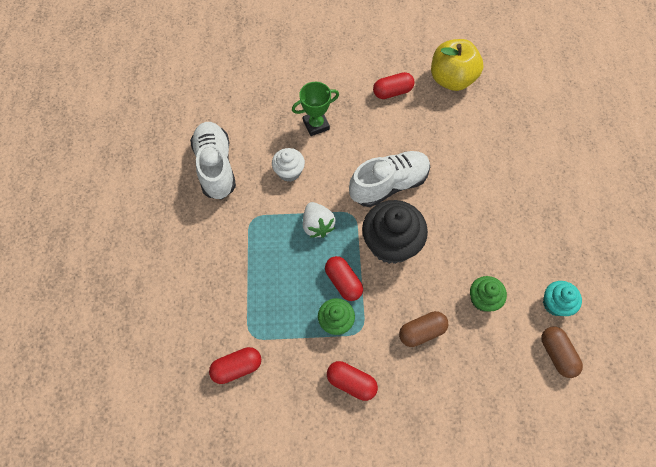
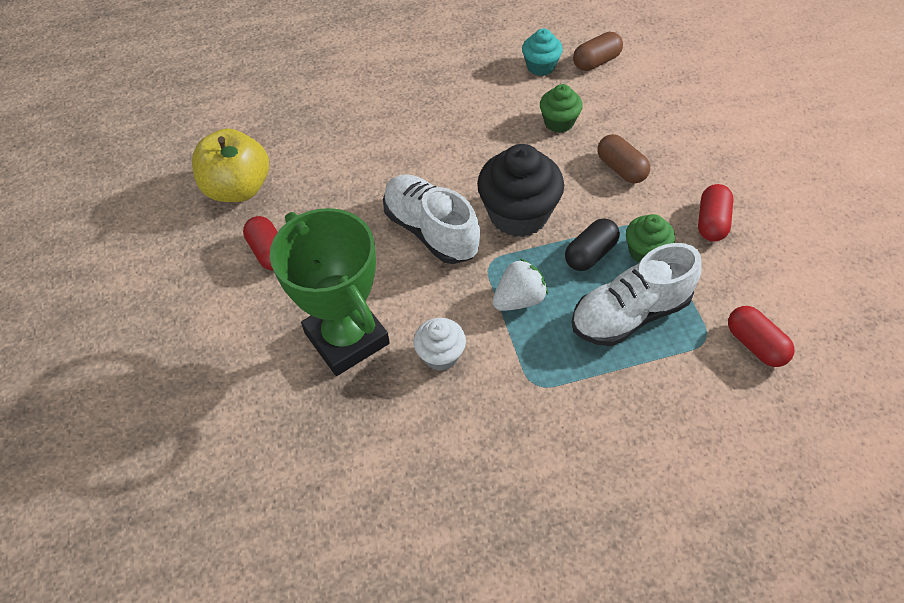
camera: 100 degrees left, 10 degrees down
white shoe [190,122,236,200] -> white shoe moved to [572,243,702,346]
green trophy [292,82,339,136] -> green trophy [270,208,390,376], size x1.86
red capsule [325,256,363,301] -> black capsule [565,218,620,271]

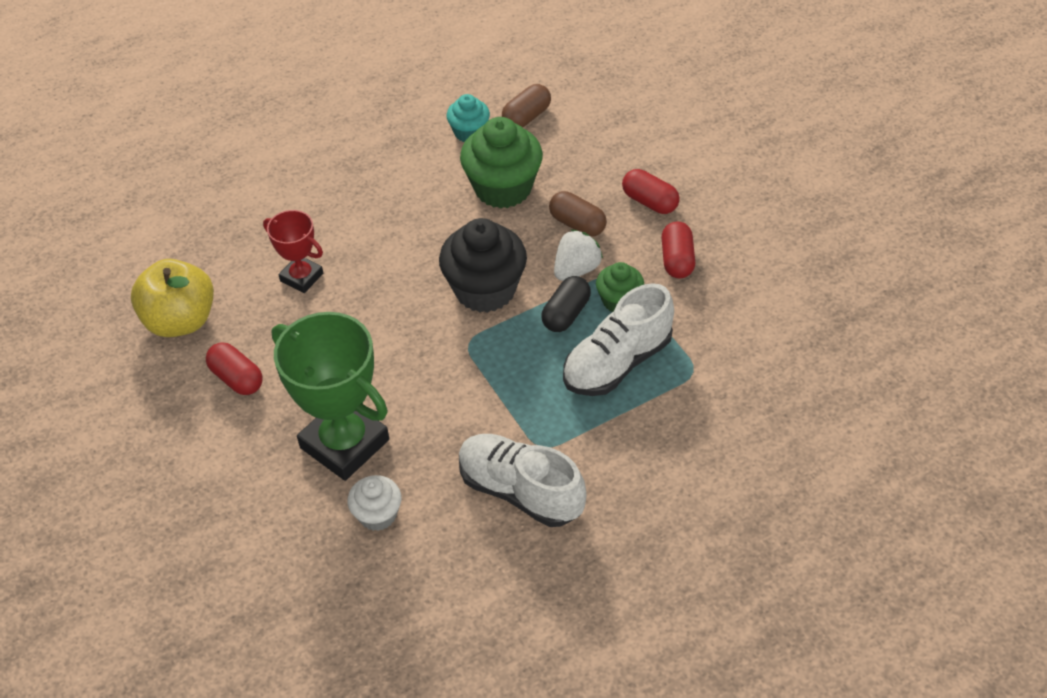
camera: 15 degrees left, 5 degrees down
white shoe [383,174,480,264] -> white shoe moved to [459,434,586,527]
white cupcake [414,318,466,371] -> white cupcake moved to [347,475,402,531]
white strawberry [492,259,548,311] -> white strawberry moved to [554,229,603,281]
green cupcake [540,84,583,133] -> green cupcake [460,117,543,209], size x1.81
red capsule [728,306,794,367] -> red capsule moved to [622,169,680,214]
none -> red trophy [263,210,323,293]

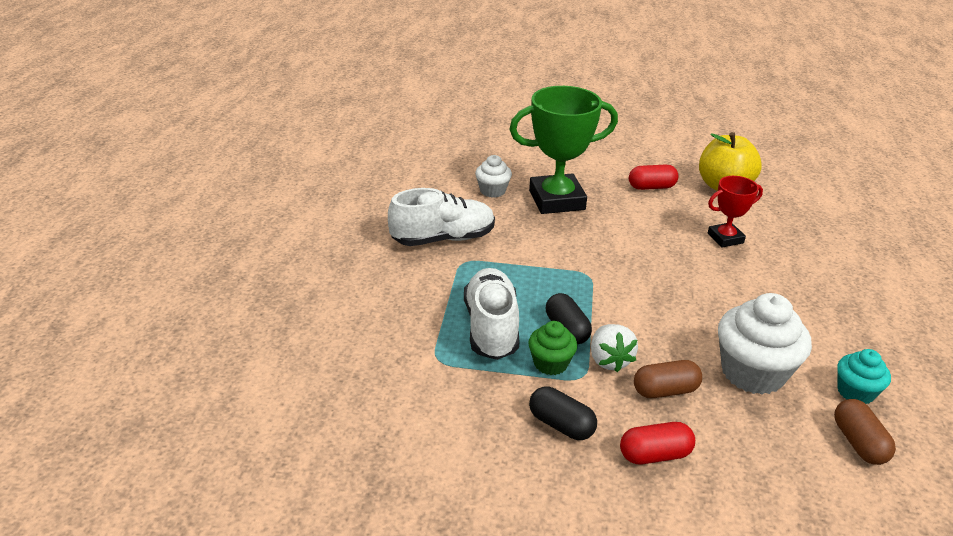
camera: 125 degrees right, 15 degrees down
black cupcake [439,218,527,313] -> none
green cupcake [460,117,543,209] -> white cupcake [718,293,812,395]
red capsule [661,221,695,278] -> black capsule [529,386,597,440]

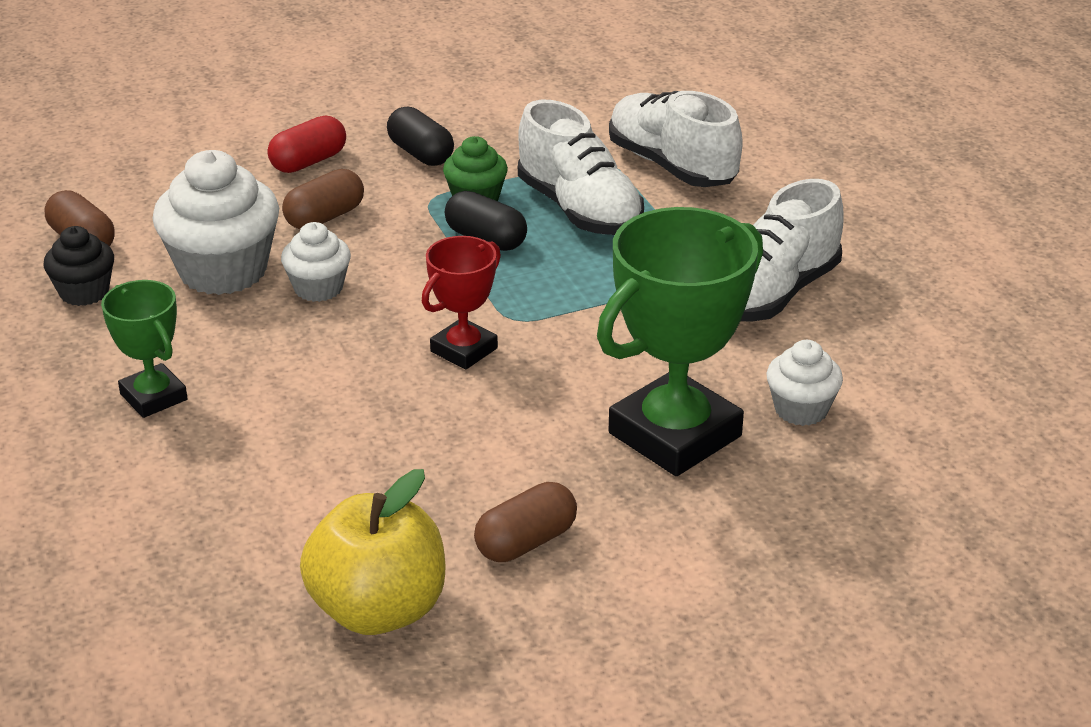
camera: 150 degrees right, 0 degrees up
black capsule [529,386,597,440] -> black capsule turned 45 degrees clockwise [387,106,454,166]
white strawberry [591,324,638,372] -> none
red capsule [629,165,679,190] -> brown capsule [474,482,577,562]
red trophy [708,176,763,248] -> red trophy moved to [422,236,501,370]
turquoise cupcake [837,349,891,404] -> black cupcake [43,226,114,306]
none -> green trophy [101,280,188,418]
none -> white cupcake [281,222,351,302]
none -> white shoe [609,91,743,187]

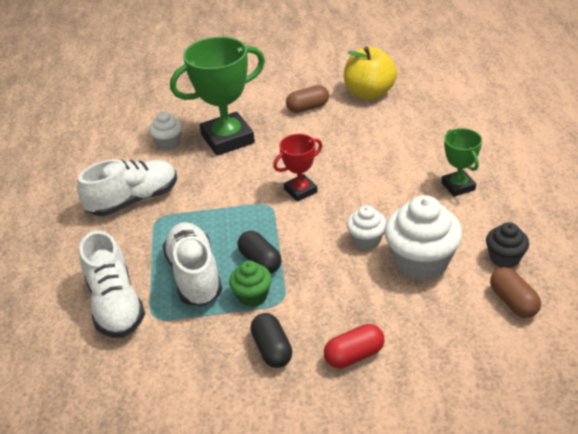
camera: 160 degrees left, 5 degrees up
brown capsule [282,169,364,229] -> none

